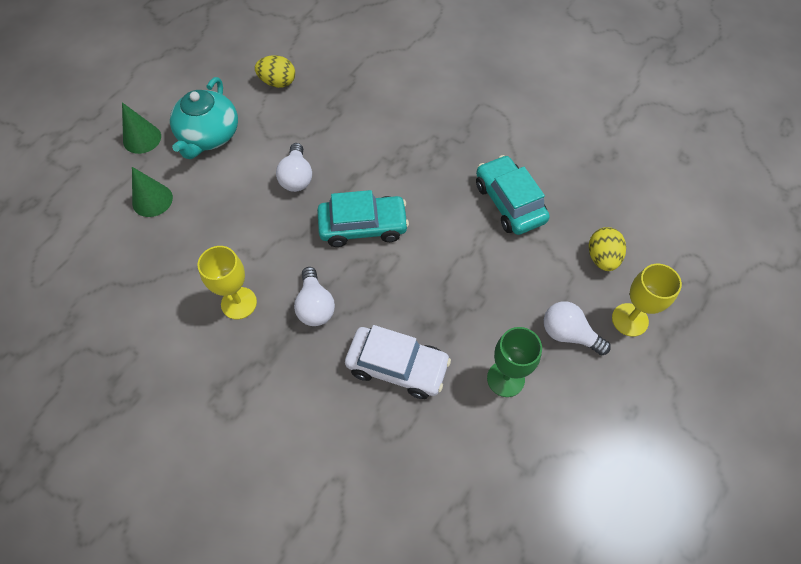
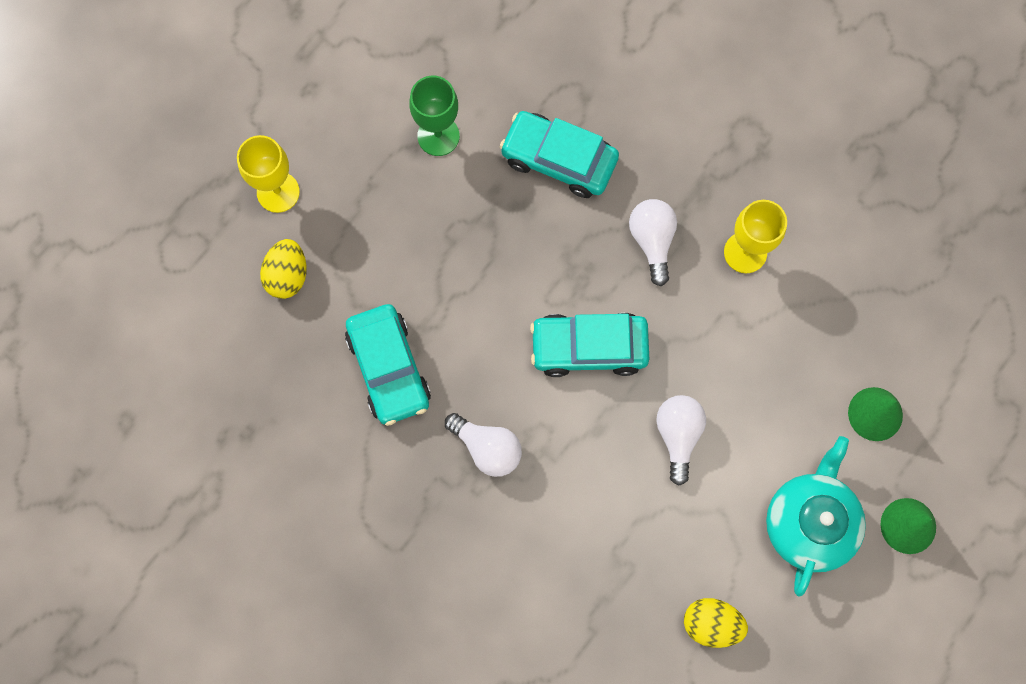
camera: 175 degrees left, 15 degrees up
white car [345,325,451,399] -> turquoise car [500,111,619,198]
white light bulb [544,302,611,355] -> white light bulb moved to [445,413,522,477]

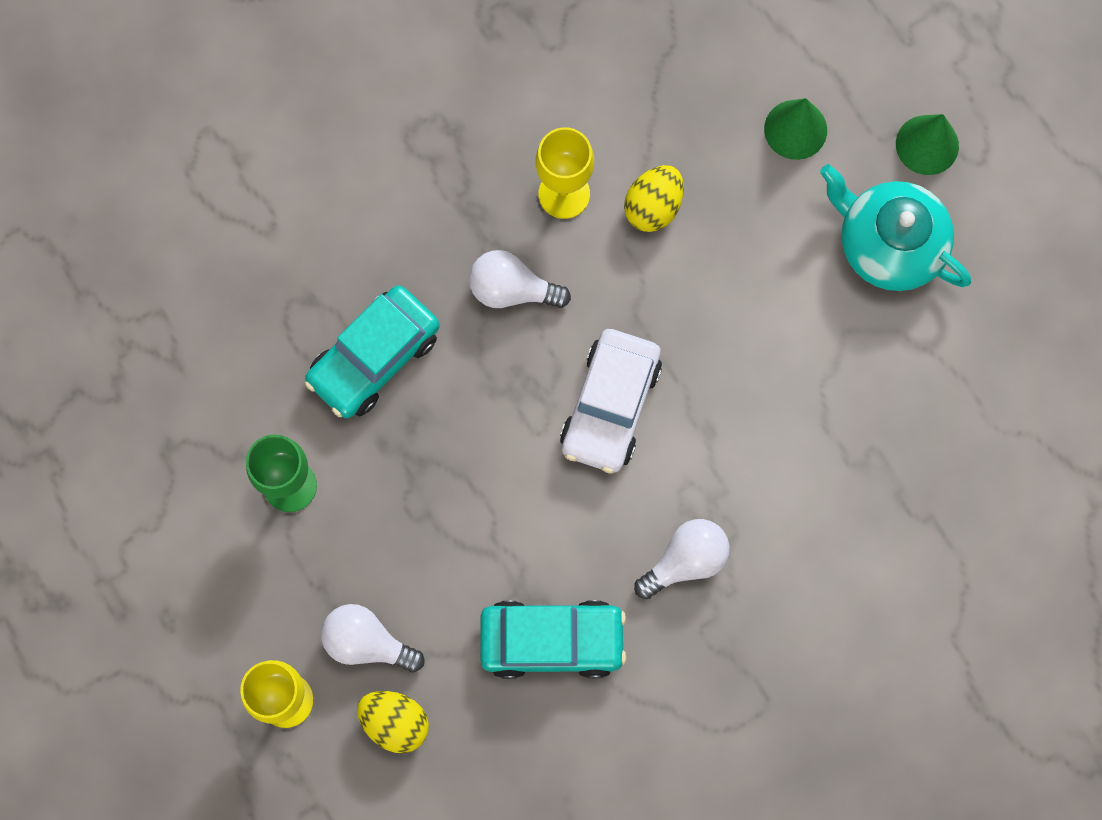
camera: 70 degrees left, 0 degrees up
turquoise car [530,313,649,377] -> white car [560,329,662,474]
white light bulb [656,395,706,485] -> white light bulb moved to [321,604,425,673]
yellow egg [684,598,748,648] -> yellow egg moved to [624,165,684,232]

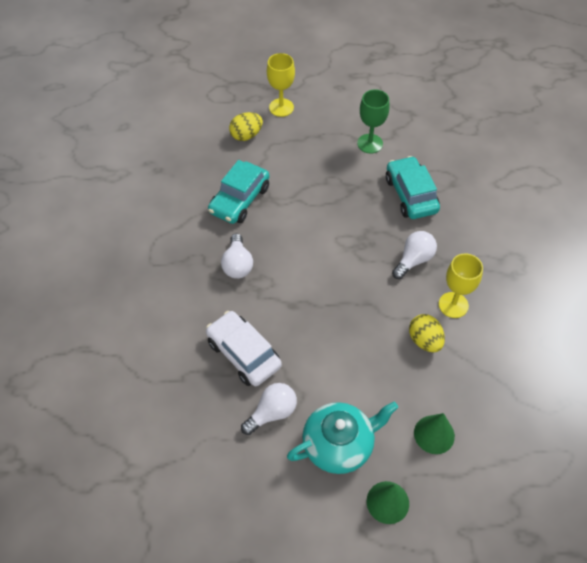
camera: 120 degrees right, 20 degrees down
white light bulb [321,604,425,673] -> white light bulb moved to [241,383,297,435]
white car [560,329,662,474] -> white car moved to [206,311,282,386]

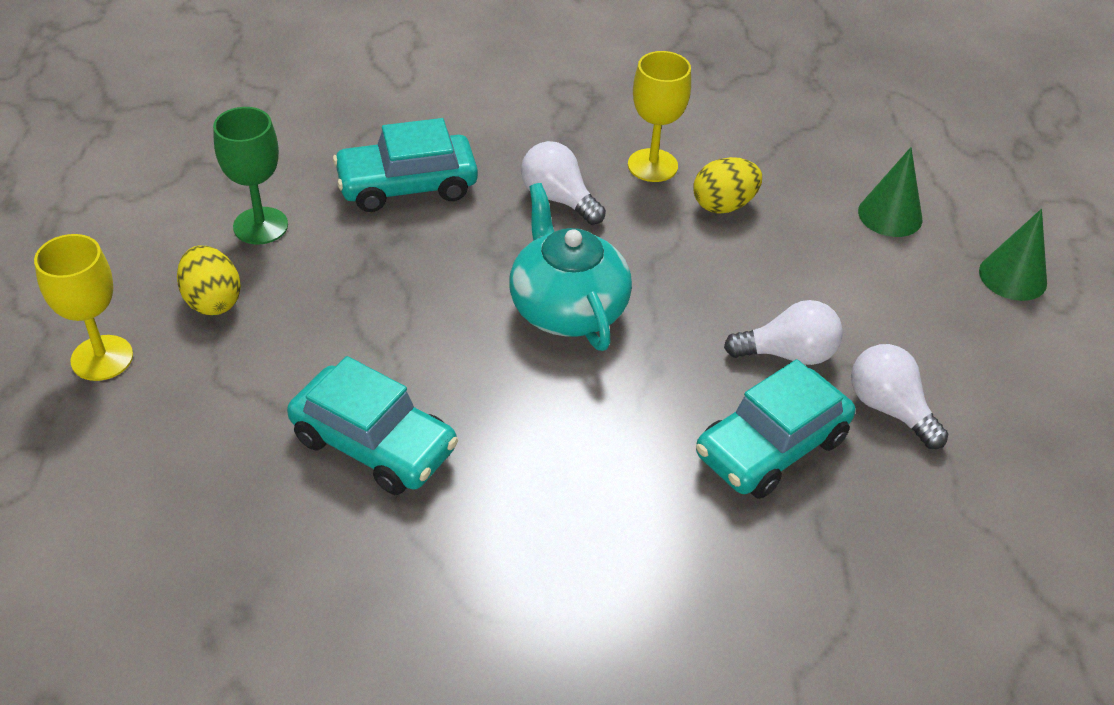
camera: 90 degrees left, 10 degrees down
white car [206,311,282,386] -> turquoise car [696,359,855,499]
white light bulb [221,234,253,279] -> white light bulb moved to [724,300,843,365]
yellow egg [229,112,263,141] -> yellow egg moved to [177,246,241,315]
turquoise teapot [287,402,398,474] -> turquoise teapot moved to [509,183,632,351]

